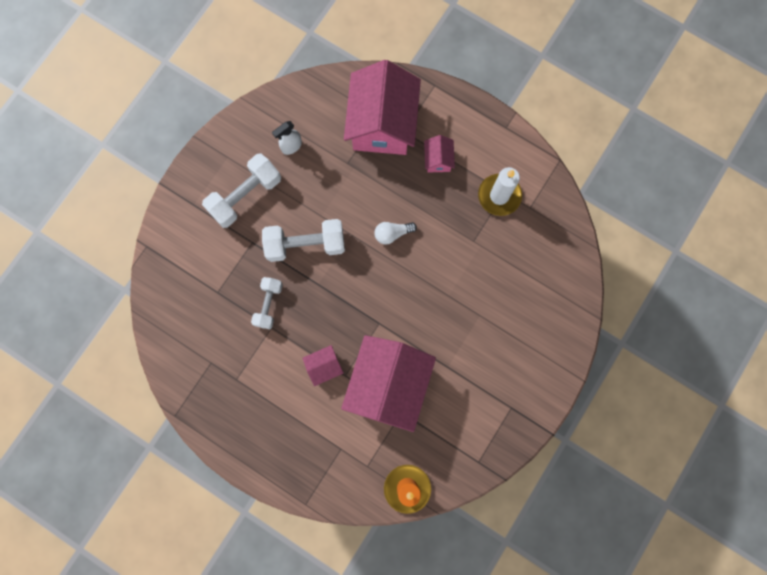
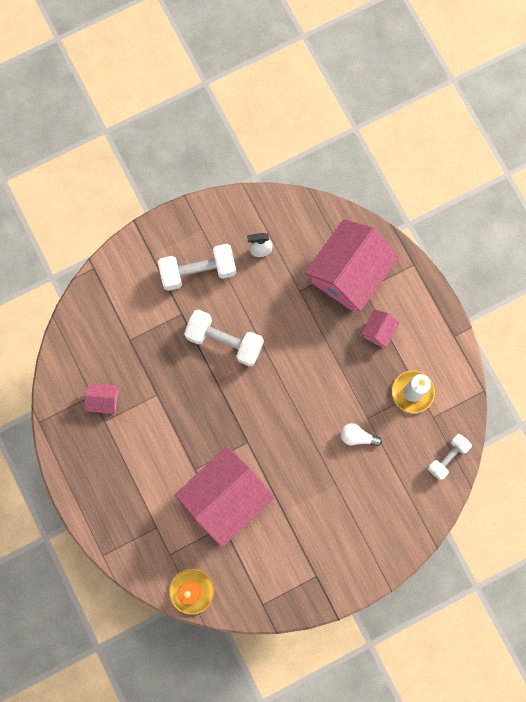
camera: 30 degrees right, 0 degrees up
white dumbbell [251,277,283,329] -> white dumbbell moved to [428,434,472,480]
pink house [302,345,343,386] -> pink house moved to [85,383,118,414]
white light bulb [374,222,417,245] -> white light bulb moved to [341,423,382,446]

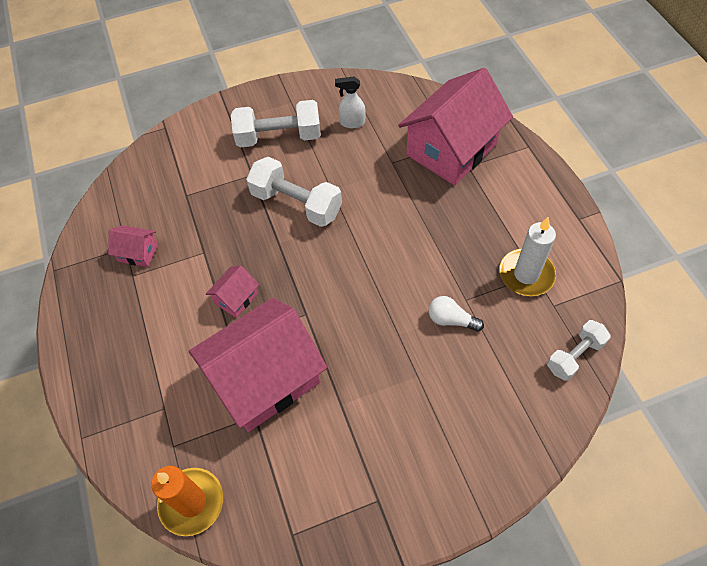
camera: 10 degrees right, 20 degrees down
pink house [361,309,400,348] -> pink house moved to [206,266,259,318]

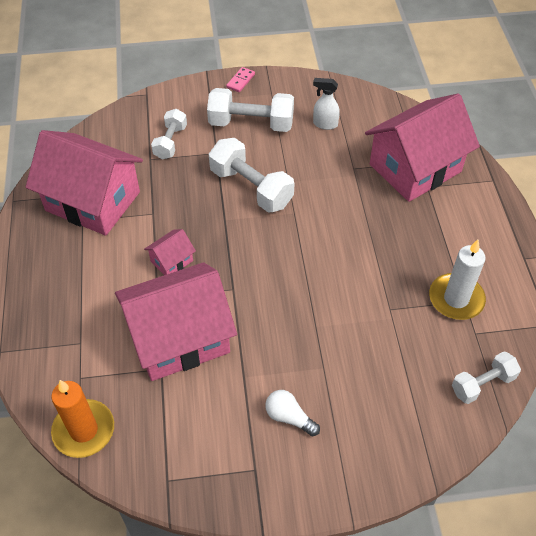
camera: 10 degrees right, 5 degrees down
pink house [108,225,158,267] -> pink house [26,130,143,236], size x2.35
white light bulb [429,296,484,332] -> white light bulb moved to [265,390,320,436]
none -> white dumbbell [151,109,187,160]
none -> pink domino [226,67,255,92]

